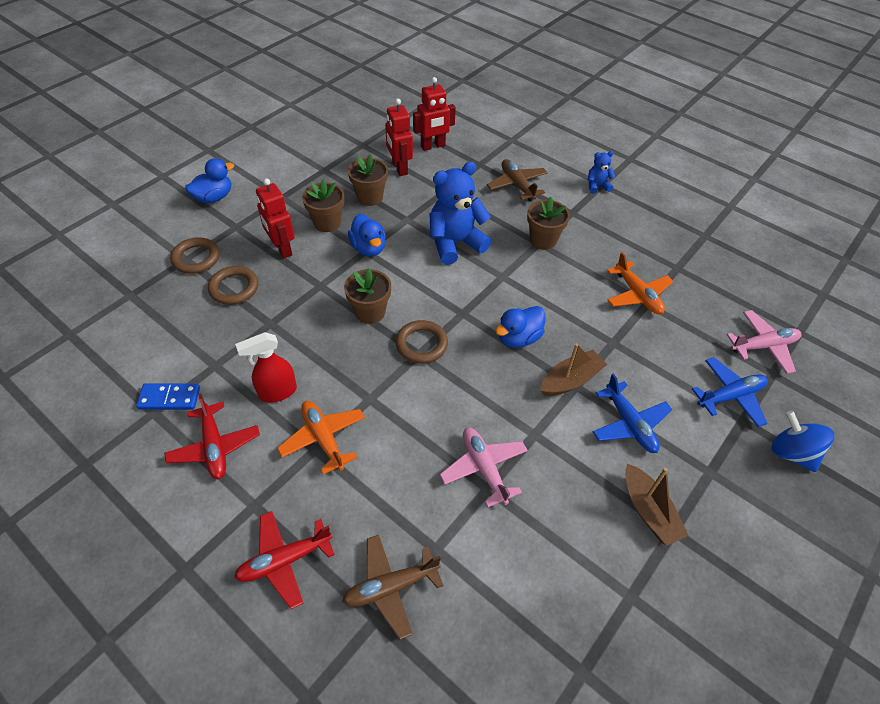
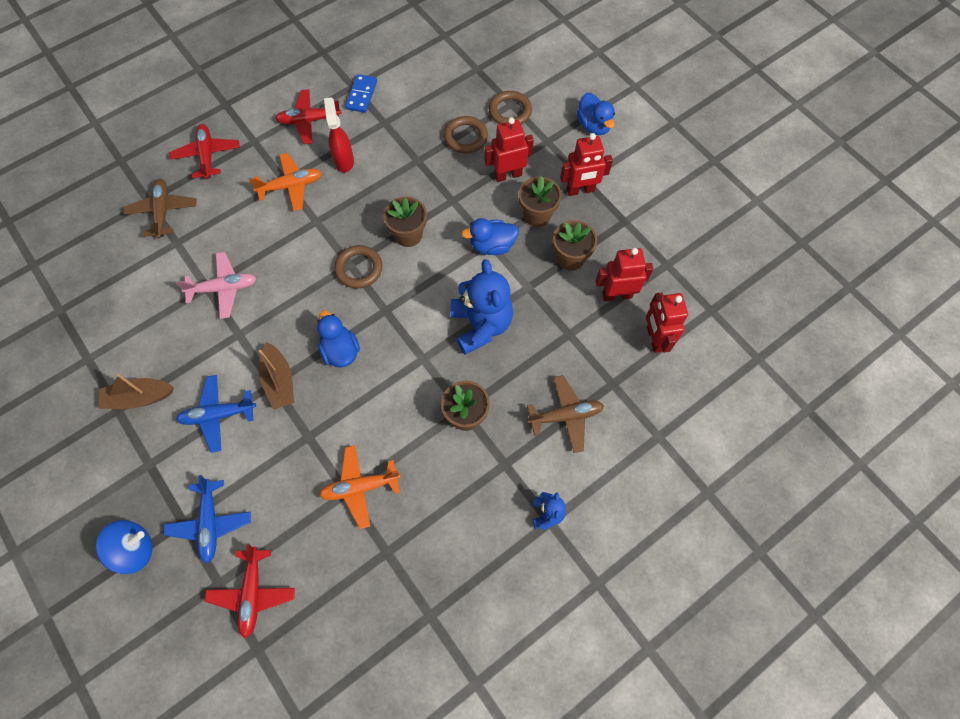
camera: 105 degrees right, 15 degrees up
pink plane [727,310,802,374] -> red plane [204,544,295,638]
none -> red robot [560,133,613,196]

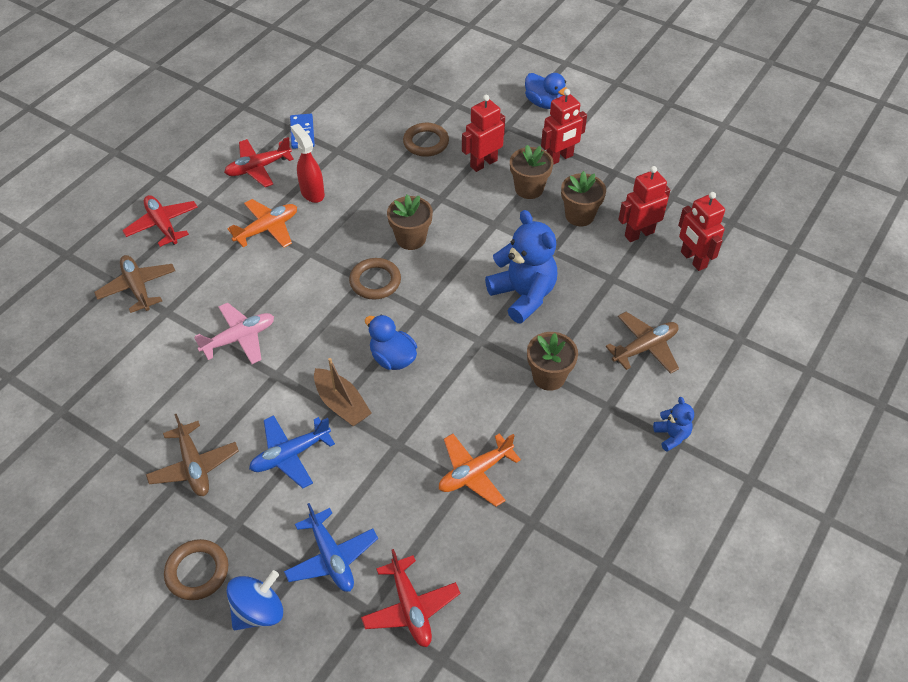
camera: 20 degrees left, 15 degrees down
brown boat [99,374,174,409] -> brown plane [146,414,239,496]
blue duck [461,218,519,255] -> none
brown ring [489,91,532,125] -> brown ring moved to [164,539,228,600]

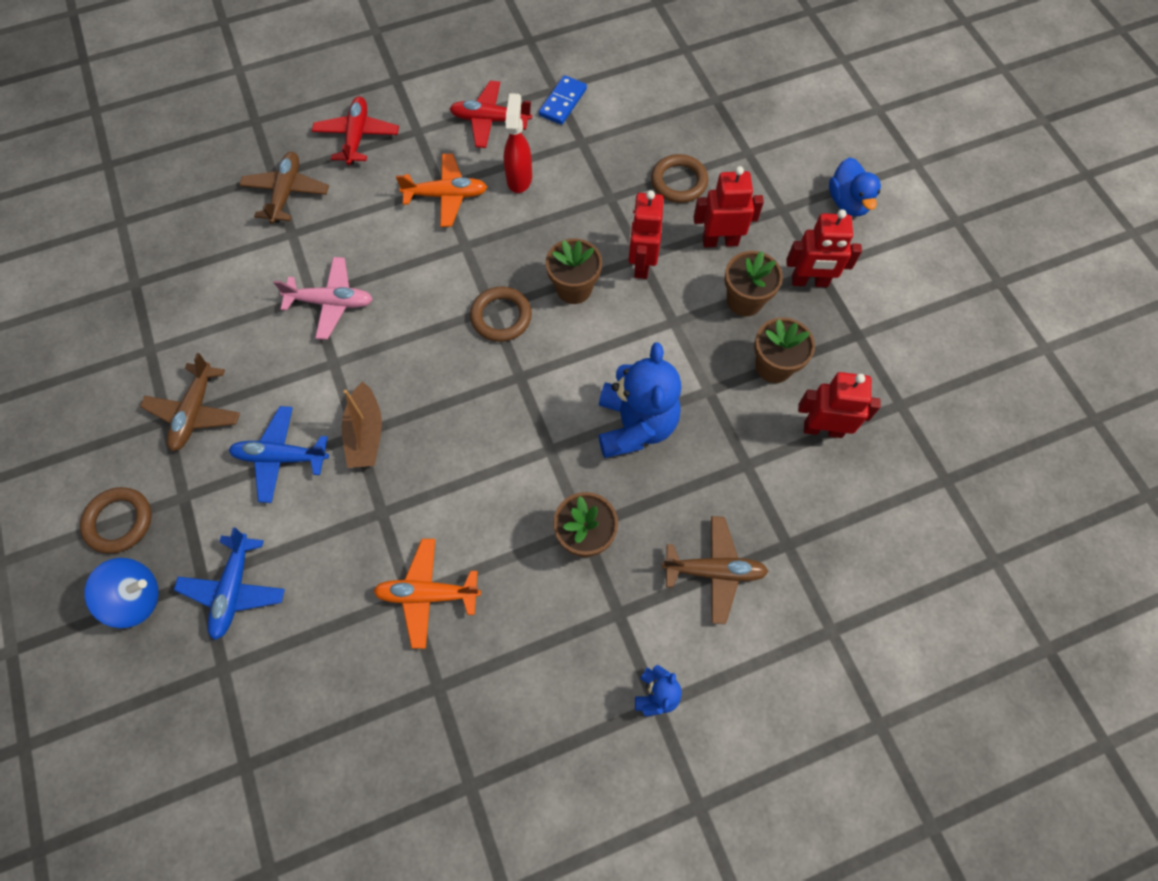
camera: 35 degrees right, 15 degrees up
red plane [361,549,460,647] -> none
blue duck [365,315,417,370] -> none
red robot [678,192,725,271] -> red robot moved to [629,190,664,279]

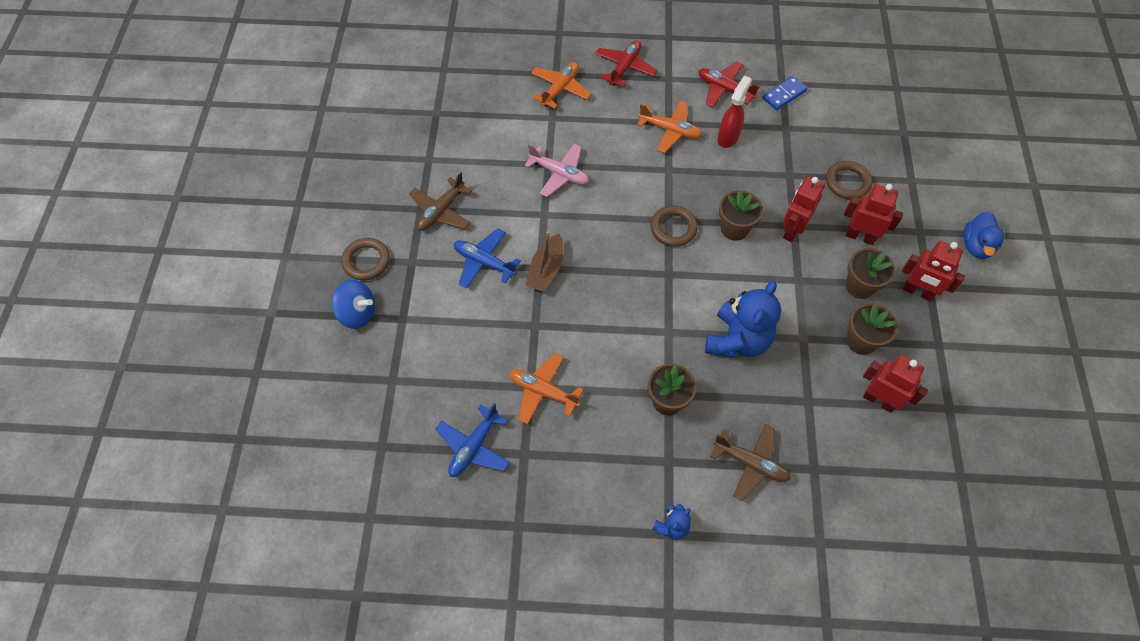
camera: 25 degrees right, 5 degrees down
blue plane [174,527,285,640] -> blue plane moved to [435,403,510,477]
brown plane [239,152,329,224] -> orange plane [531,62,591,109]

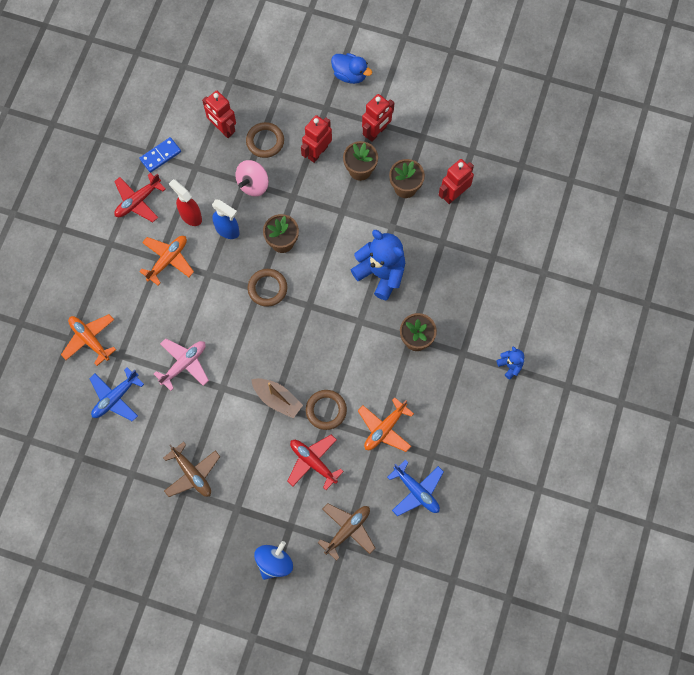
camera: 75 degrees left, 10 degrees up
brown ring [341,238,390,280] -> brown ring moved to [306,390,347,430]
blue plane [454,229,521,288] -> blue plane moved to [89,367,144,422]
red plane [595,40,657,87] -> red plane moved to [287,435,344,490]
brown plane [711,424,791,501] -> brown plane moved to [317,503,375,561]
blue domino [762,76,808,110] -> blue domino turned 75 degrees clockwise [139,137,181,173]
red robot [782,176,825,242] -> red robot moved to [202,90,236,138]
none -> blue spray bottle [212,199,240,239]
none -> pink spinning top [236,160,269,197]

